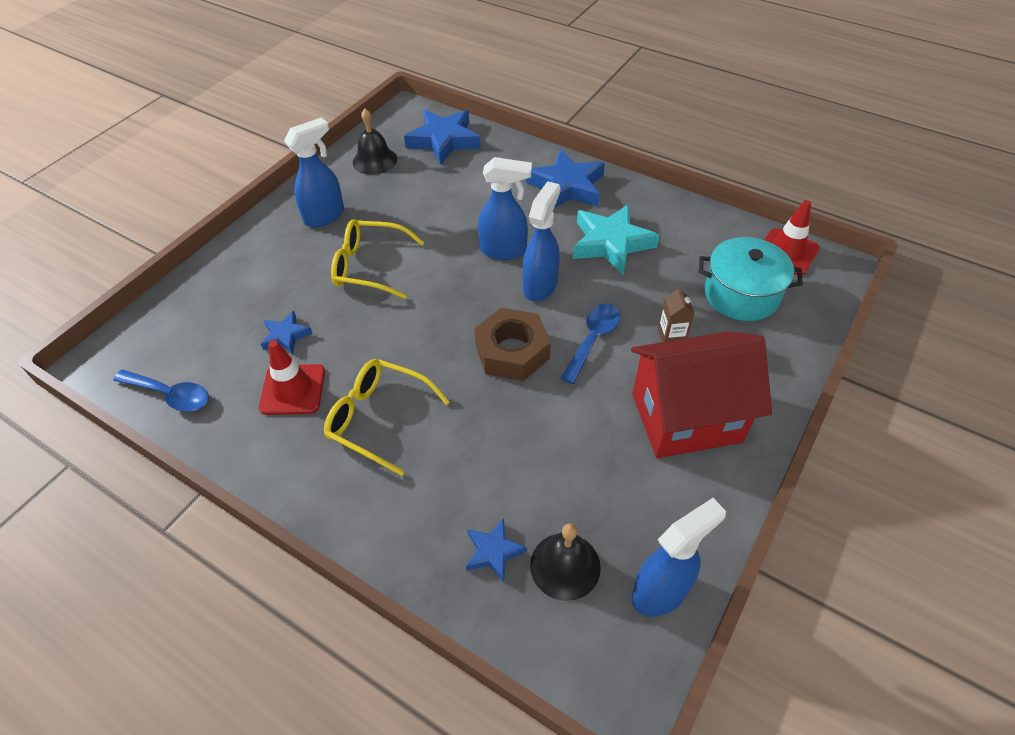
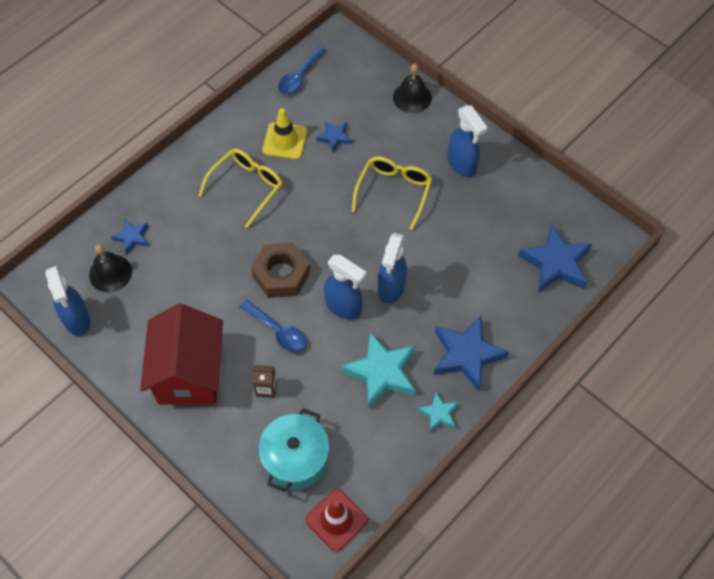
camera: 100 degrees right, 10 degrees up
red traffic cone [259,340,325,415] -> yellow traffic cone [262,108,307,159]
black bell [353,109,397,175] -> black bell moved to [393,64,432,113]
none -> turquoise star [417,391,459,432]

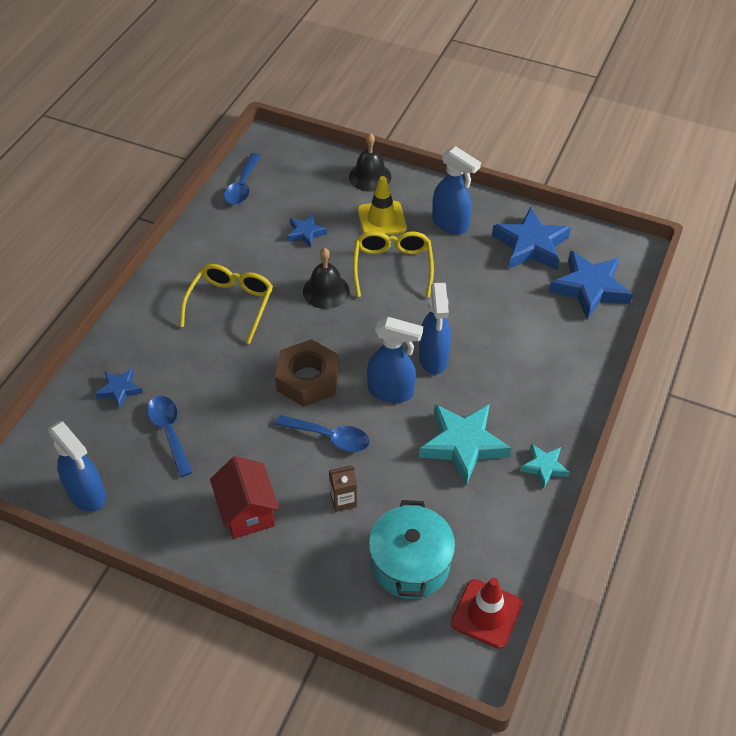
camera: 20 degrees left, 10 degrees down
black bell [89,244,132,292] -> black bell moved to [303,248,350,309]
red house [140,304,223,405] -> red house [210,456,279,539], size x0.61
yellow traffic cone [262,108,307,159] -> yellow traffic cone moved to [358,176,407,235]
blue star [434,316,509,391] -> blue star moved to [492,207,571,270]
none -> blue spoon [147,396,193,477]

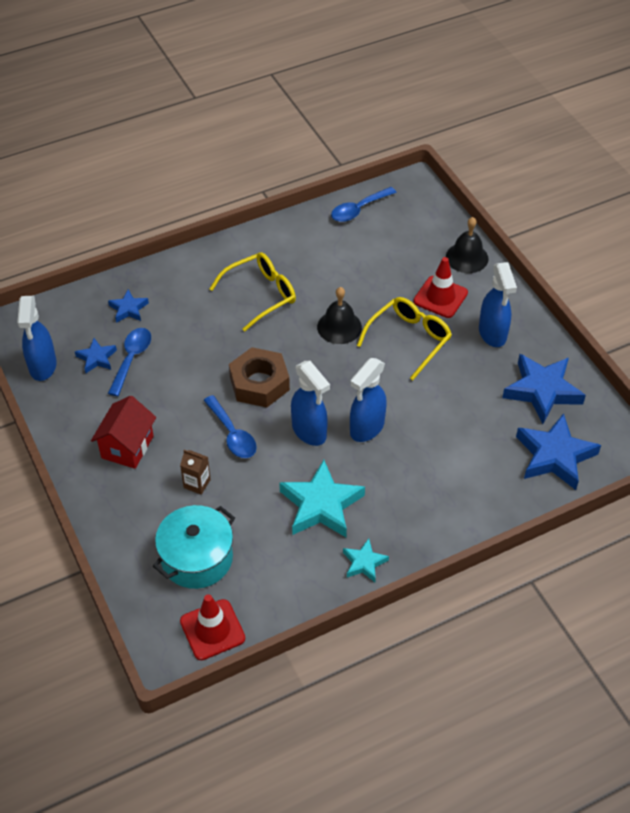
camera: 40 degrees right, 0 degrees up
blue star [287,214,327,248] -> blue star moved to [75,338,117,373]
yellow traffic cone [358,176,407,235] -> red traffic cone [413,257,468,318]

